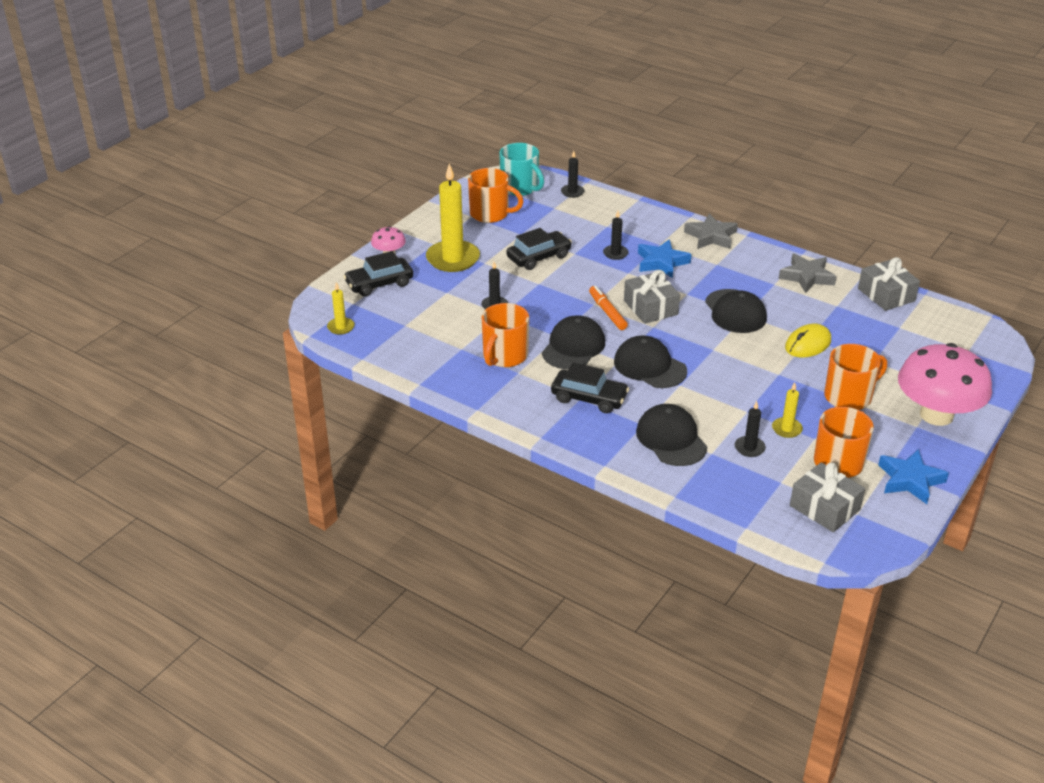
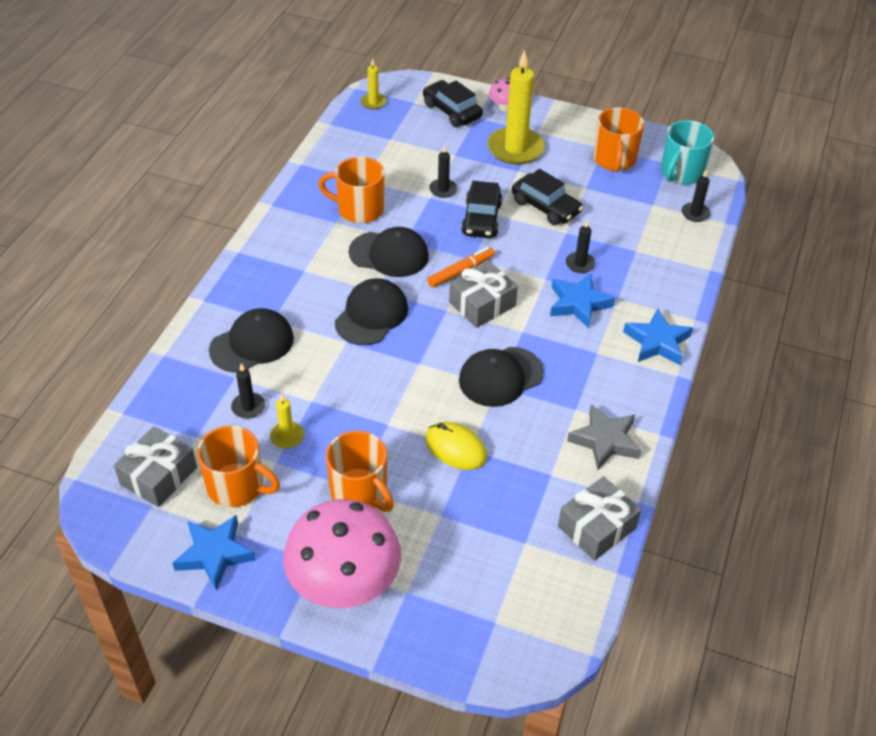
camera: 75 degrees right, 10 degrees up
black car [551,362,629,413] -> black car moved to [461,181,503,238]
grey star [684,213,738,249] -> blue star [623,308,693,365]

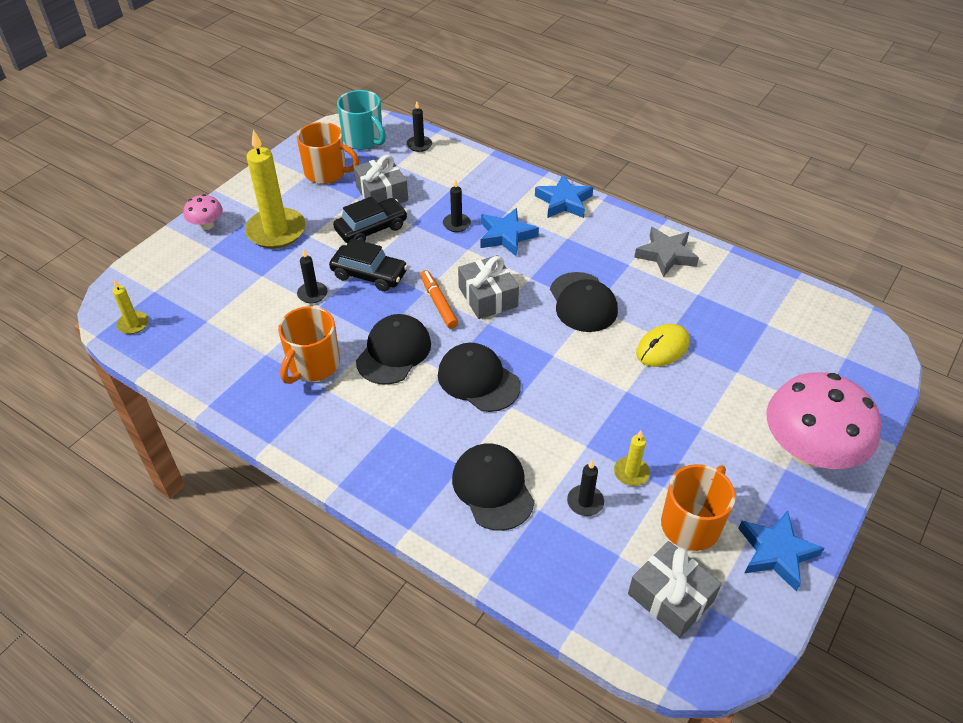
camera: 75 degrees left, 0 degrees up
orange mug [326,431,394,512] -> none
black car [423,80,483,127] -> none
grey gift [558,476,641,560] -> grey gift moved to [354,155,408,203]

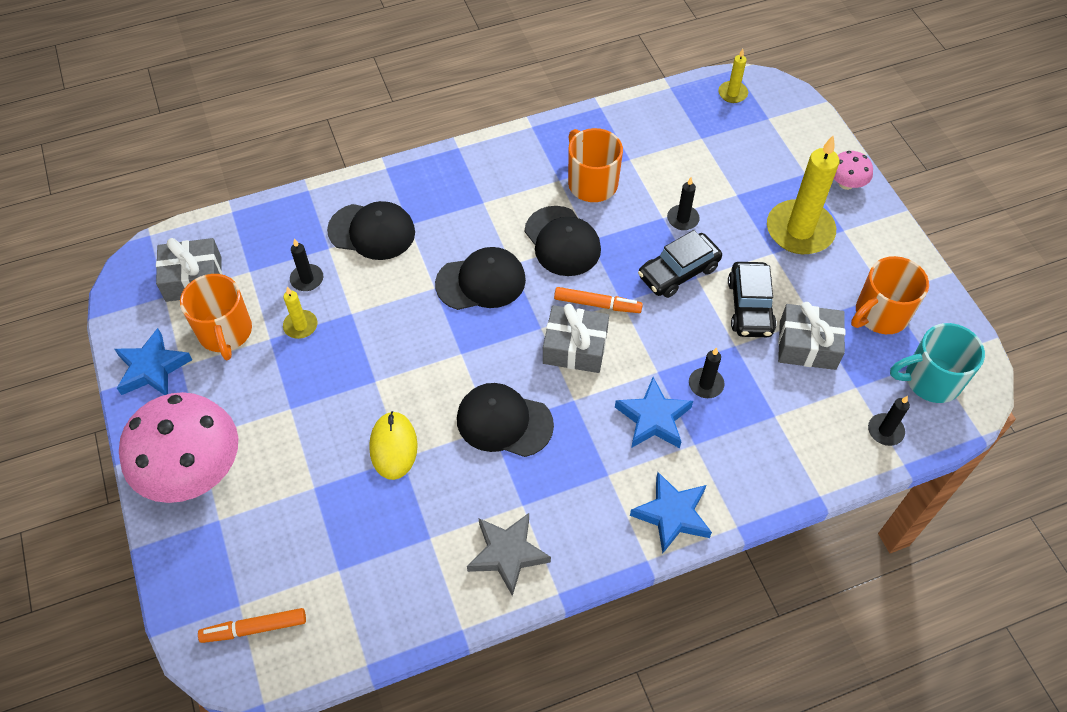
camera: 125 degrees right, 10 degrees up
none -> orange marker [198,608,306,643]

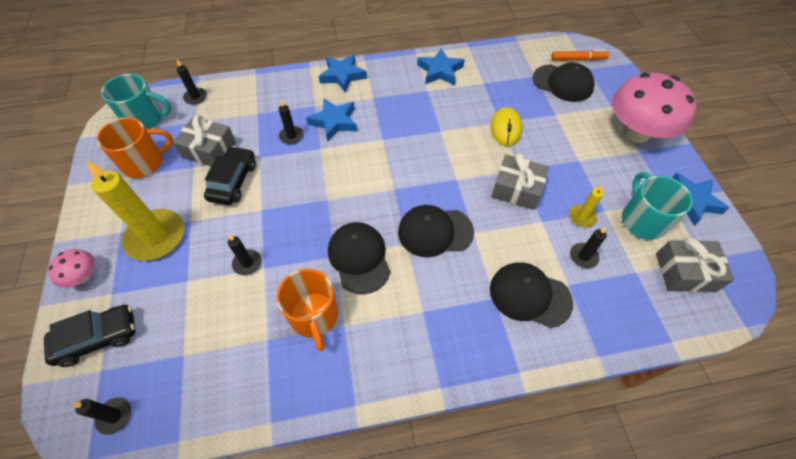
camera: 170 degrees left, 0 degrees up
orange mug [180,274,252,360] -> turquoise mug [622,172,693,240]
black cap [457,383,554,457] -> black cap moved to [533,63,595,102]
grey star [467,513,551,596] -> blue star [417,48,465,85]
grey gift [543,304,609,373] -> grey gift moved to [491,153,549,210]
orange marker [554,287,643,313] -> none
black car [638,230,722,298] -> black car moved to [44,305,136,367]
yellow candle [718,49,748,103] -> black candle [72,397,131,435]

